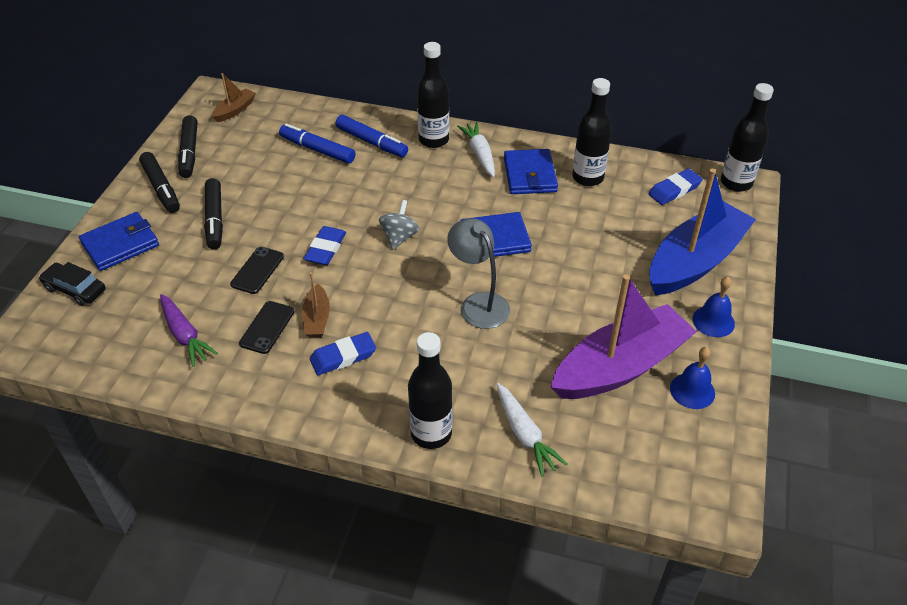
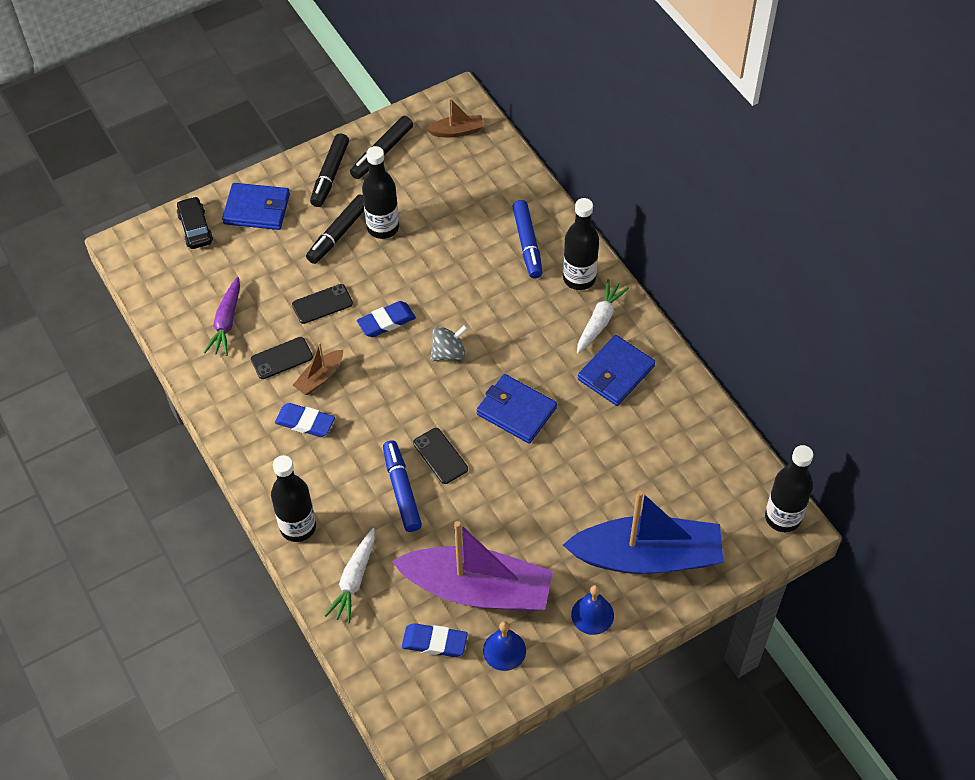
camera: 45 degrees right, 10 degrees up
blue marker [279,124,355,164] -> blue marker moved to [383,440,422,532]
grey lamp [447,218,510,329] -> black phone [413,428,468,484]
black bottle [572,78,612,186] -> black bottle moved to [362,146,399,239]
blue eraser [648,169,703,205] -> blue eraser moved to [402,623,468,657]

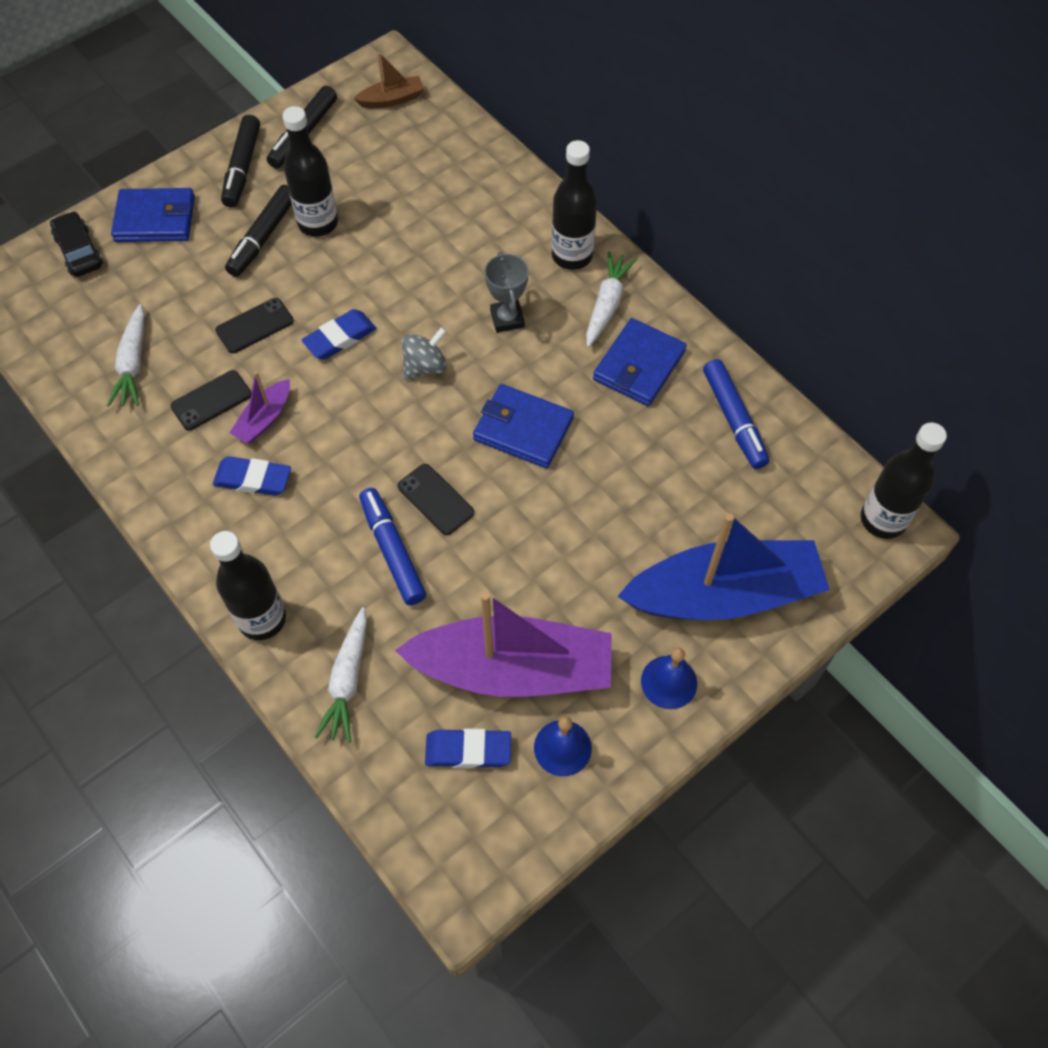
camera: 10 degrees left, 5 degrees up
purple carrot [204,277,240,356] -> white carrot [107,304,145,407]
brown boat [293,342,343,395] -> purple boat [230,371,290,443]
blue marker [512,200,542,278] -> blue marker moved to [703,359,769,469]
none -> grey trophy [484,252,529,333]

